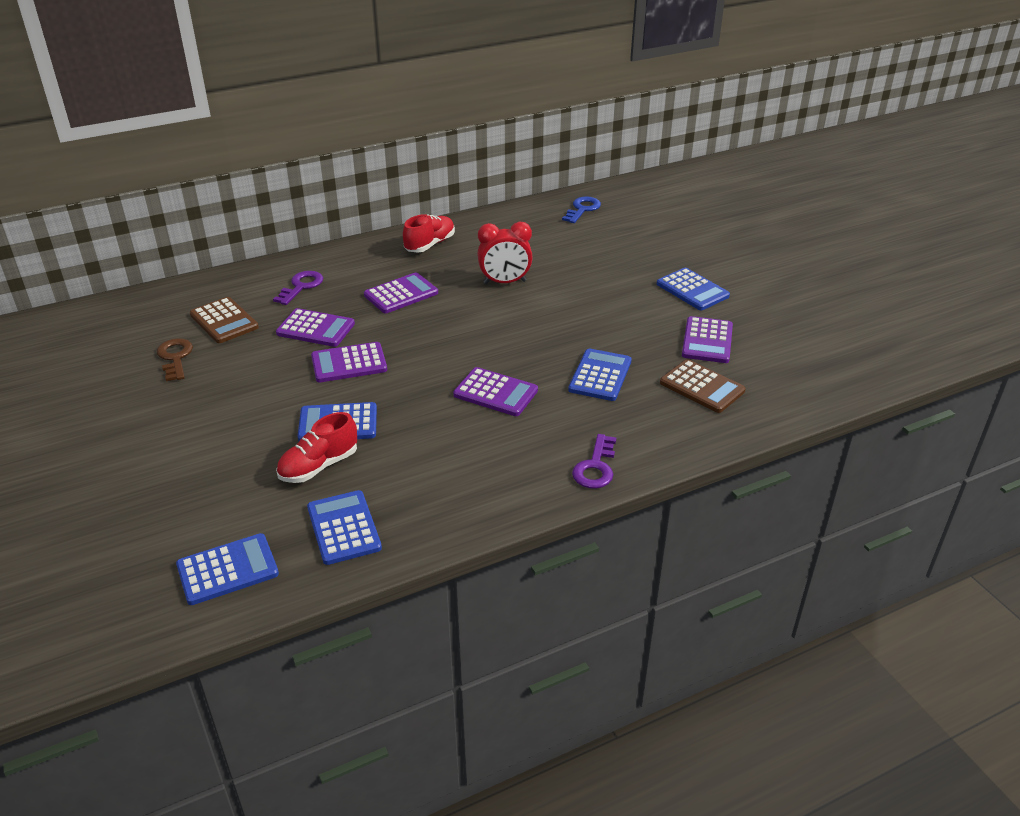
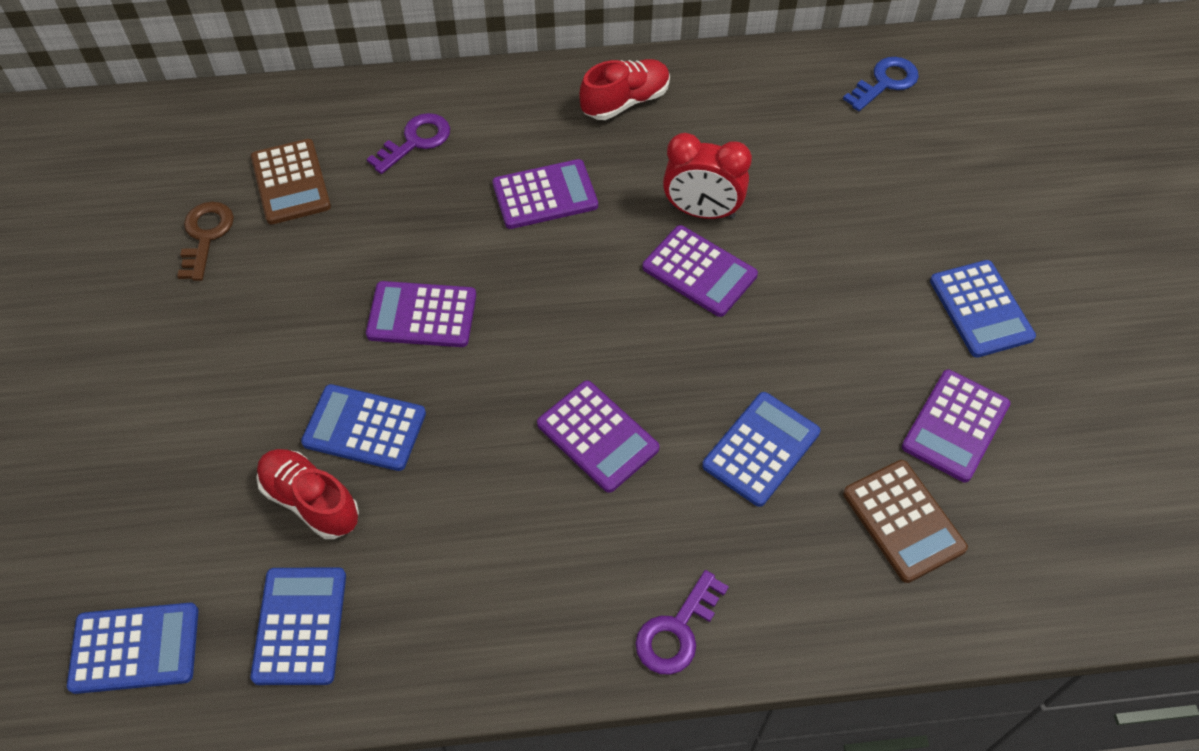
camera: 20 degrees right, 20 degrees up
purple calculator [276,308,355,347] -> purple calculator moved to [642,225,758,317]
red shoe [276,412,357,483] -> red shoe turned 60 degrees clockwise [256,449,359,539]

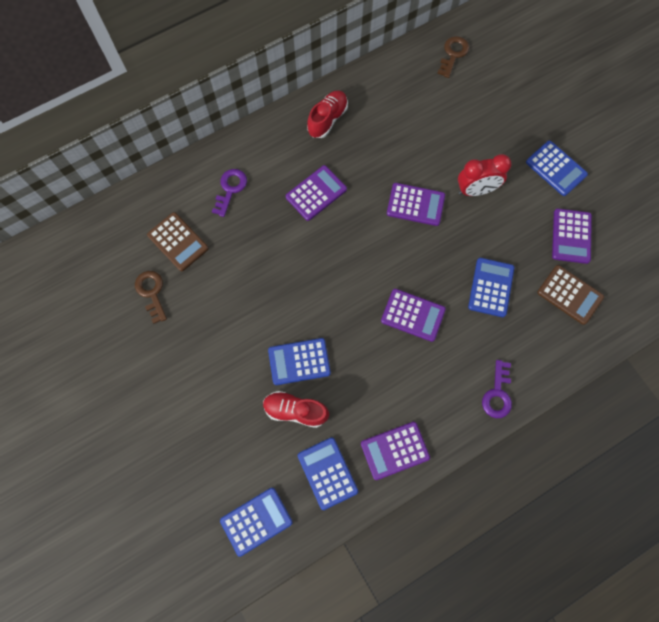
camera: 25 degrees left, 15 degrees up
purple calculator [366,281,476,347] -> purple calculator moved to [361,422,430,480]
red clock [663,133,752,219] -> red clock moved to [458,154,512,196]
blue key [843,57,919,111] -> brown key [437,36,469,78]

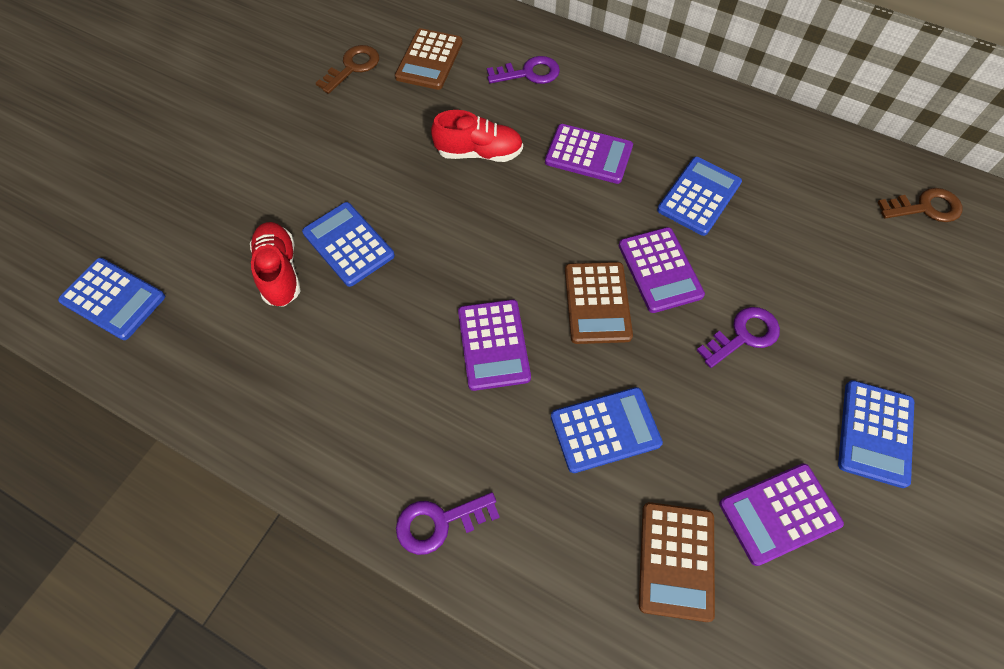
camera: 60 degrees right, 10 degrees down
blue calculator [298,437,358,510] -> blue calculator moved to [657,157,742,236]
red shoe [307,90,348,138] -> red shoe moved to [431,110,523,162]
purple calculator [361,422,430,480] -> none
red clock [458,154,512,196] -> purple key [696,307,780,368]
none -> brown calculator [565,262,633,344]

